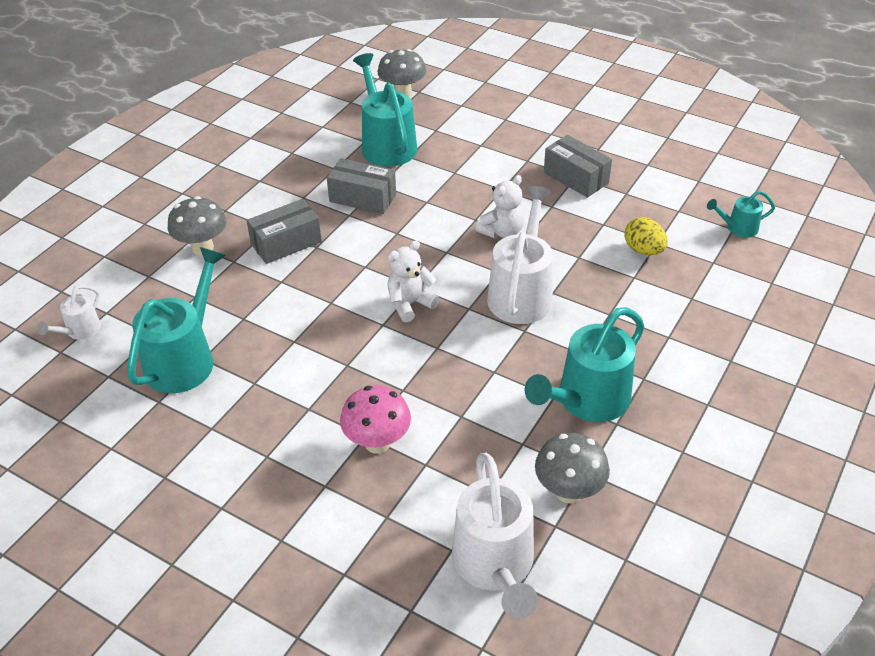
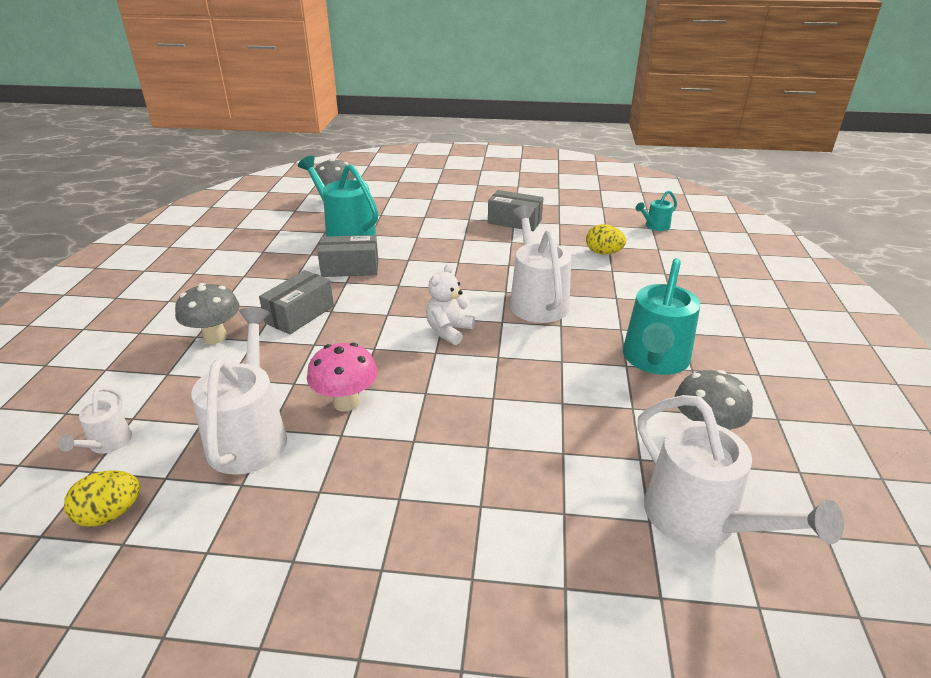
camera: 25 degrees left, 10 degrees down
turquoise watering can [127,247,226,393] -> white watering can [191,308,287,475]
pink mushroom [340,386,411,454] -> pink mushroom moved to [307,343,378,412]
white teddy bear [475,175,524,238] -> none
none -> yellow egg [64,470,140,527]

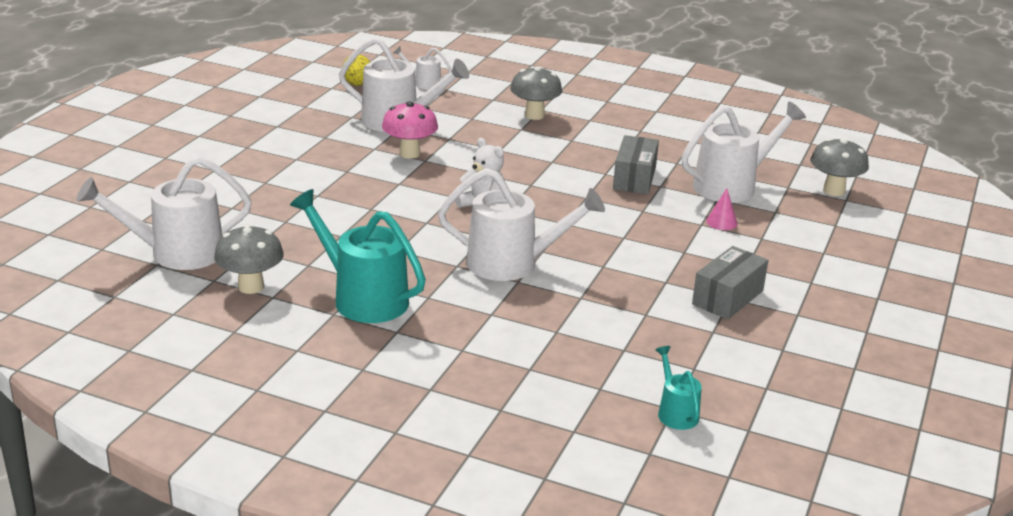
camera: 105 degrees right, 5 degrees down
grey box [259,270,334,335] -> none
turquoise watering can [298,156,378,237] -> white watering can [681,102,806,203]
yellow egg [586,224,626,254] -> none
none -> pink cone [706,188,737,230]

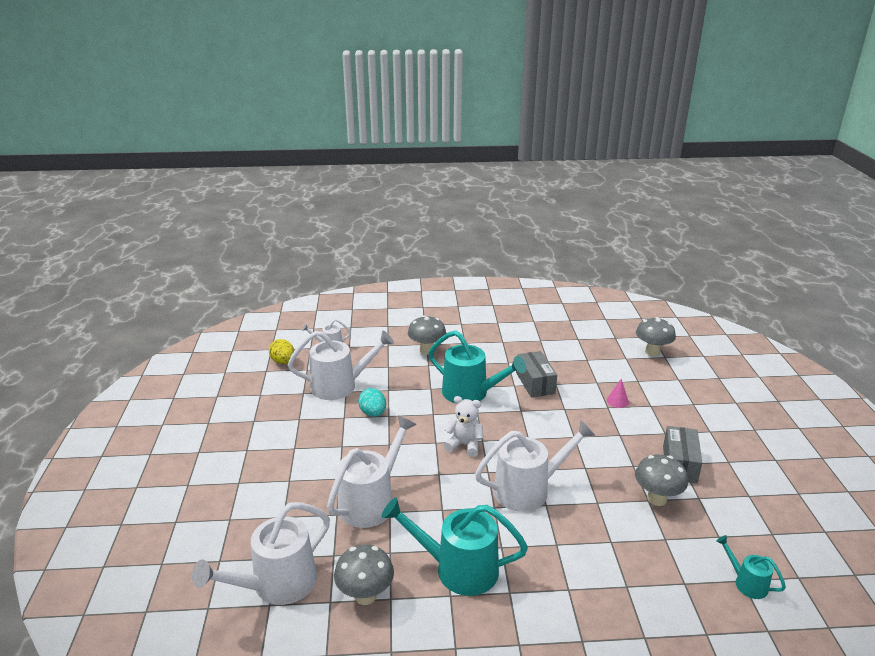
camera: 25 degrees left, 0 degrees up
pink mushroom [382,101,438,159] -> turquoise egg [358,388,386,417]
white watering can [681,102,806,203] -> white watering can moved to [327,415,416,528]
none -> turquoise watering can [428,330,526,403]
none -> grey mushroom [635,454,688,506]

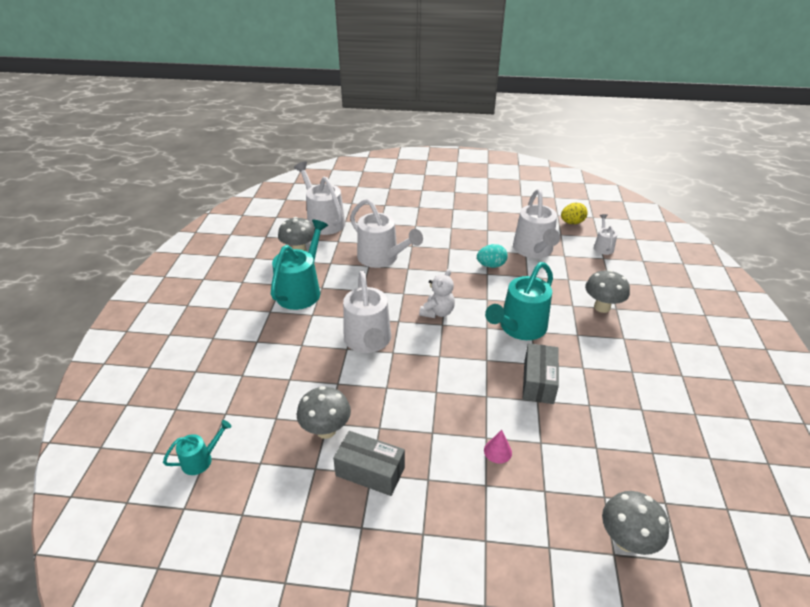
camera: 100 degrees right, 10 degrees up
grey box [516,351,557,397] -> grey box turned 75 degrees counterclockwise [522,343,559,404]

